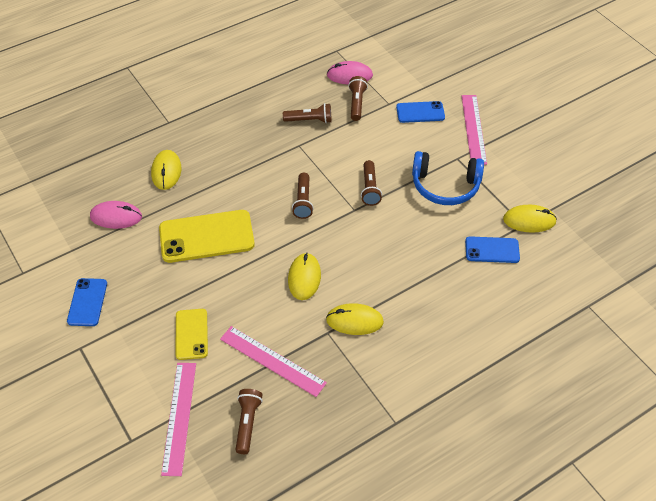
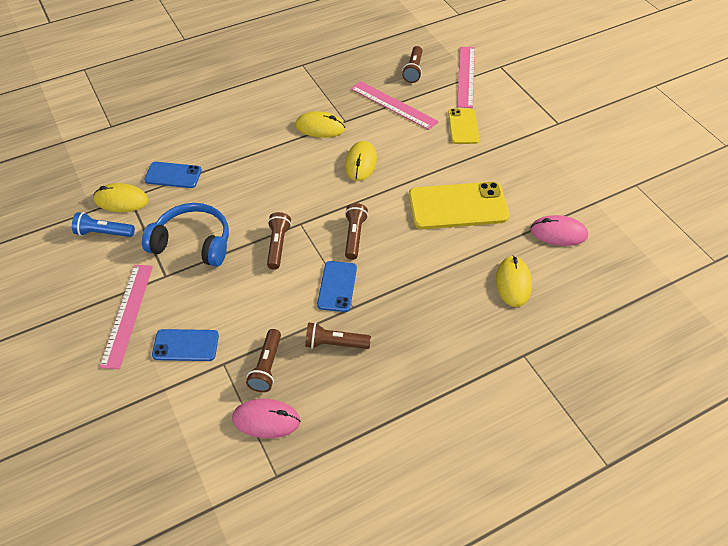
camera: 175 degrees left, 0 degrees up
blue phone [67,278,107,326] -> blue phone moved to [317,261,357,312]
none -> blue flashlight [72,212,135,237]

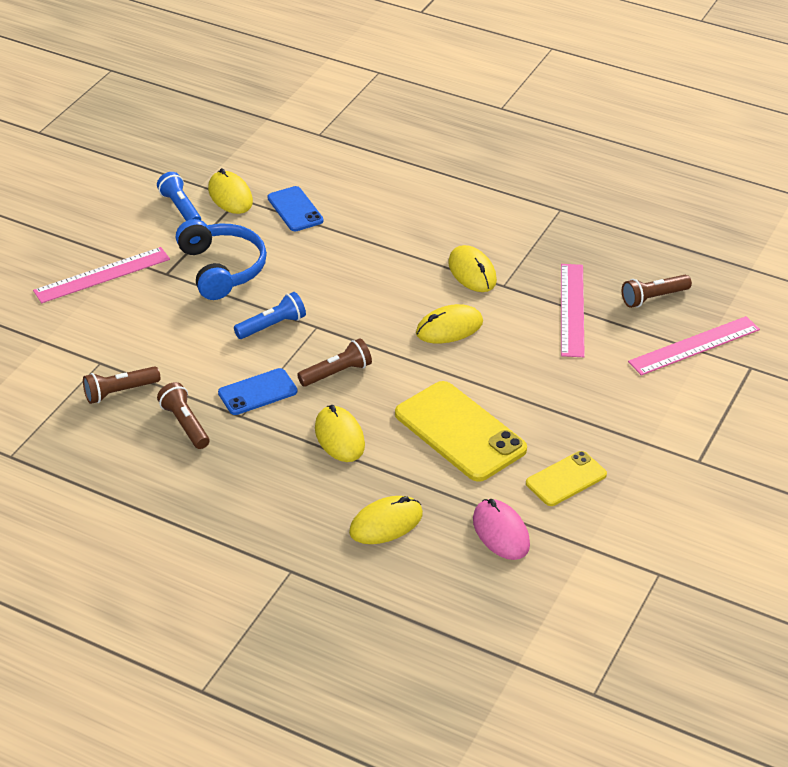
camera: 55 degrees right, 10 degrees down
blue phone [152,329,219,361] -> none
pink mouse [232,399,300,438] -> none
brown flashlight [267,212,291,270] -> blue flashlight [234,292,306,339]
yellow phone [448,109,479,144] -> yellow phone moved to [526,451,607,506]
none -> yellow mouse [315,405,365,462]

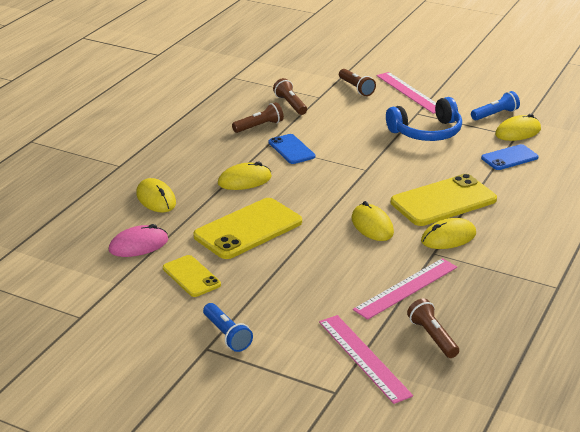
camera: 90 degrees right, 10 degrees down
blue flashlight [234,292,306,339] -> blue flashlight moved to [203,303,253,352]
brown flashlight [297,338,372,387] -> brown flashlight moved to [339,69,376,96]
pink ruler [561,264,585,357] -> pink ruler turned 45 degrees counterclockwise [353,258,457,320]
none -> yellow phone [391,174,497,226]

